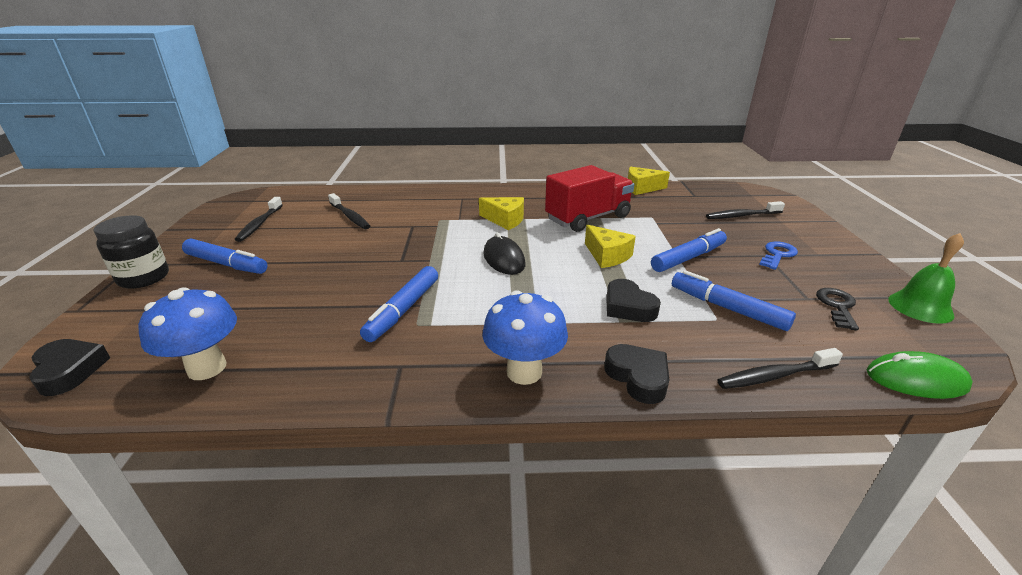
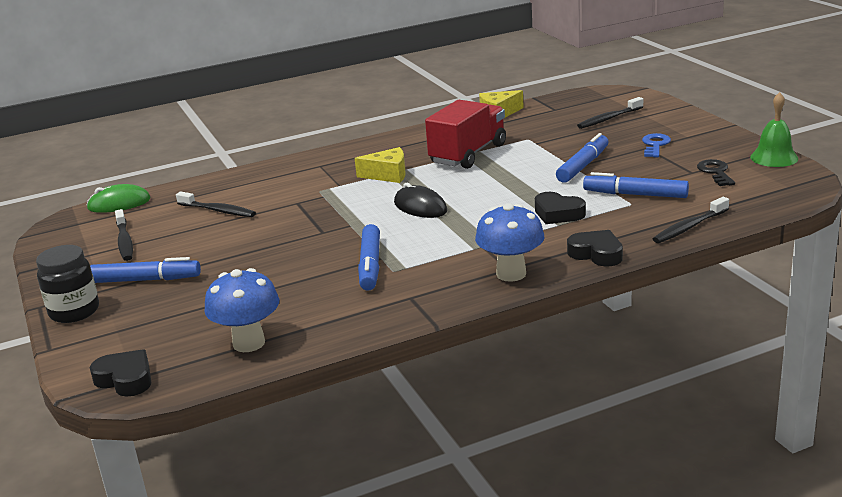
camera: 20 degrees left, 5 degrees down
yellow cheese [585,225,636,268] -> none
green mouse [866,351,973,399] -> green mouse moved to [86,184,151,213]

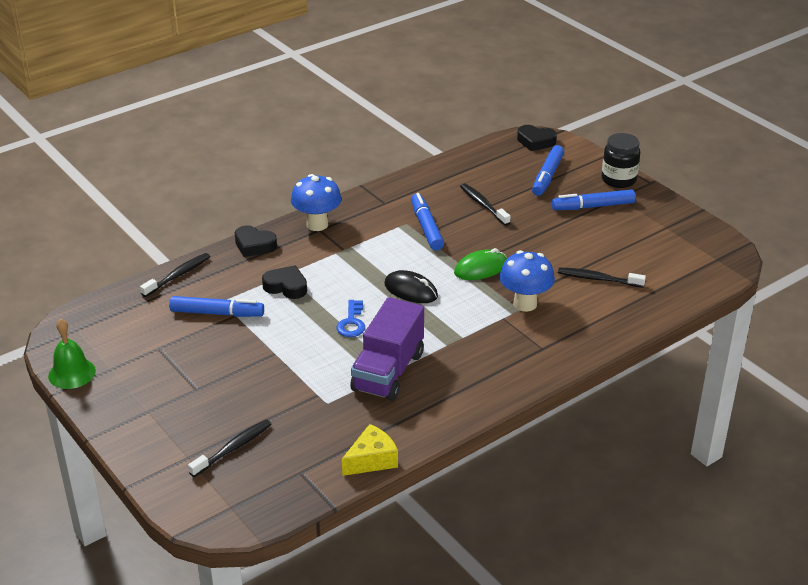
camera: 165 degrees right, 10 degrees up
green mouse [86,184,151,213] -> green mouse moved to [454,248,507,280]
black toothbrush [115,209,133,261] -> black toothbrush moved to [460,183,511,226]
blue mushroom [204,268,279,352] -> blue mushroom moved to [499,250,555,312]
yellow cheese [355,147,406,183] -> none
red truck [425,100,506,169] -> purple truck [350,297,424,401]
blue marker [556,133,609,183] -> blue marker moved to [532,145,564,196]
blue key [642,133,671,157] -> blue key moved to [337,300,365,337]
black key [697,159,735,186] -> none

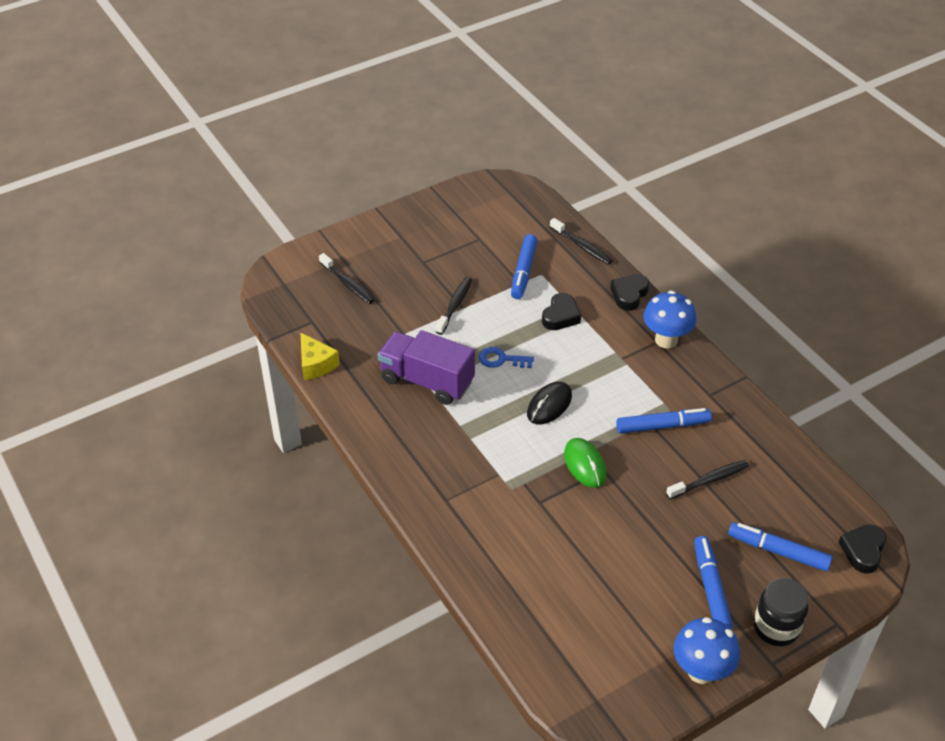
camera: 95 degrees right, 10 degrees up
green bell [48,319,96,389] -> none
blue mushroom [499,250,555,312] -> blue mushroom moved to [674,617,740,684]
black toothbrush [558,267,646,288] -> black toothbrush moved to [436,277,472,335]

